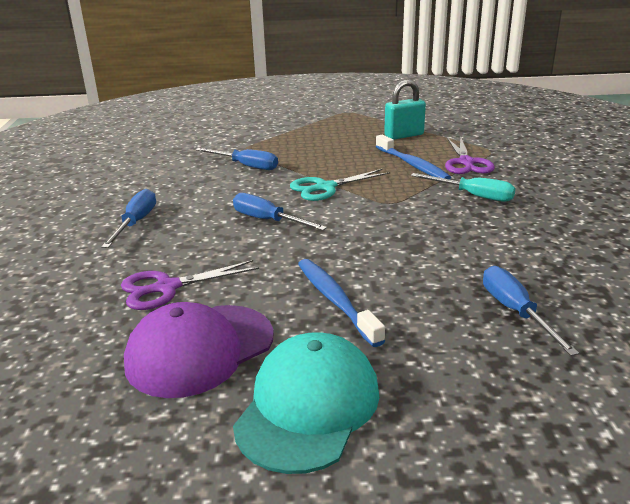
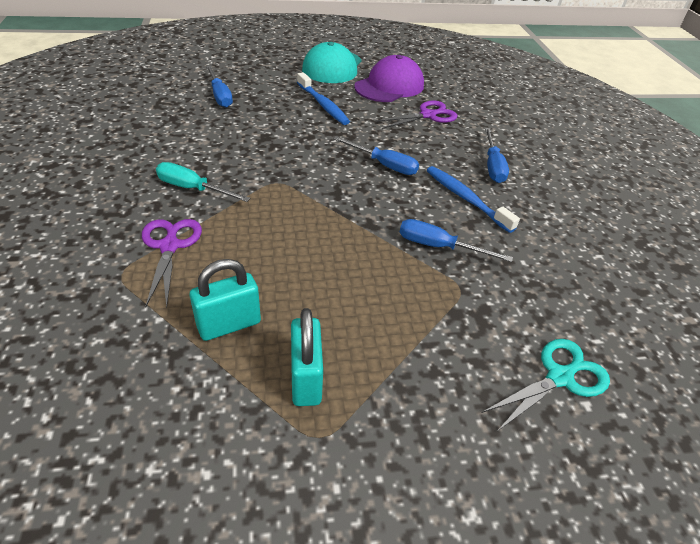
camera: 170 degrees right, 15 degrees up
turquoise scissors [290,169,390,201] -> turquoise scissors moved to [482,339,610,431]
blue toothbrush [376,134,451,180] -> blue toothbrush moved to [427,166,520,233]
none -> turquoise padlock [291,308,323,406]

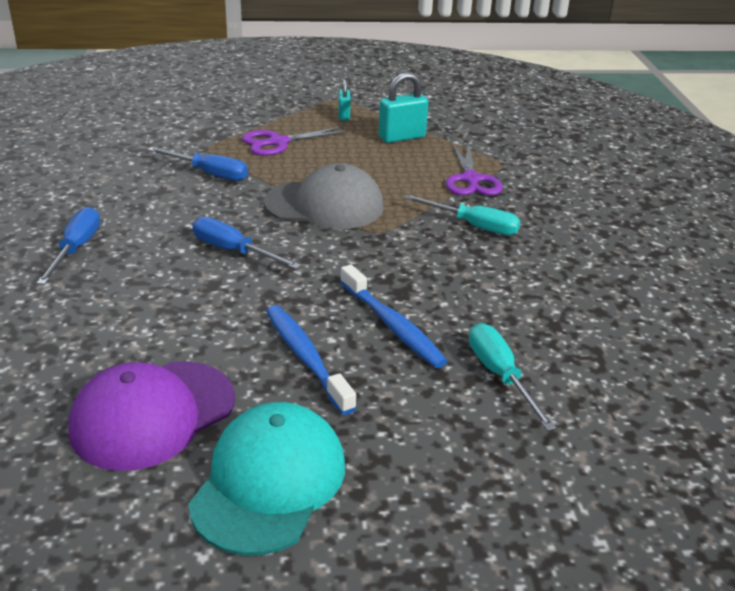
camera: 175 degrees left, 10 degrees down
blue screwdriver [206,66,233,108] -> turquoise screwdriver [469,323,557,431]
turquoise padlock [291,308,323,406] -> turquoise padlock [339,79,351,120], size x0.58
purple scissors [375,101,458,129] -> purple scissors moved to [242,126,350,156]
blue toothbrush [427,166,520,233] -> blue toothbrush moved to [340,264,447,368]
turquoise scissors [482,339,610,431] -> none
none -> grey cap [264,163,384,229]

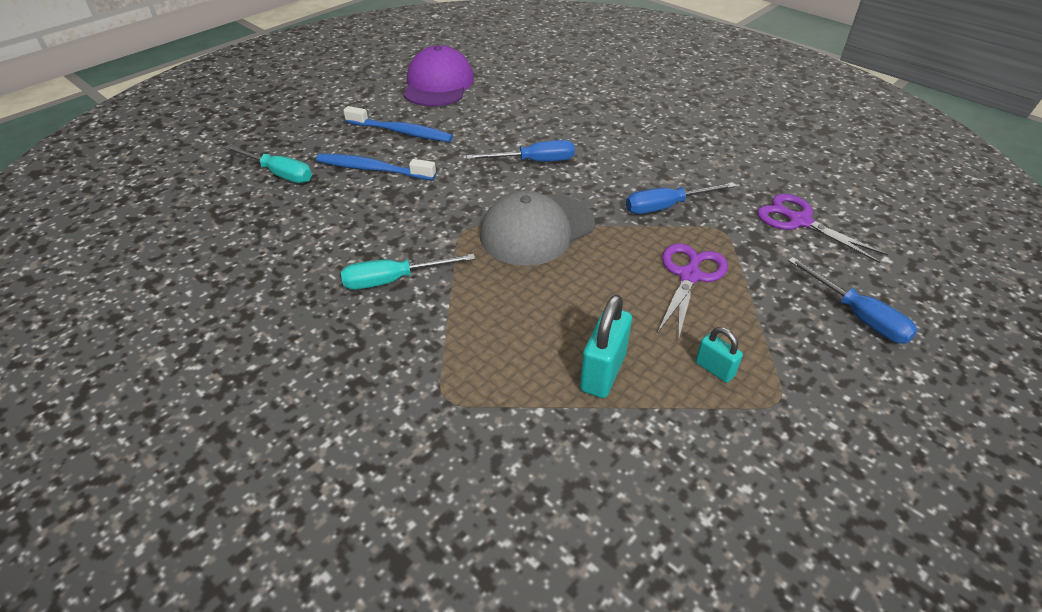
camera: 140 degrees right, 10 degrees up
blue screwdriver [37,207,100,285] -> blue screwdriver moved to [788,257,917,344]
turquoise cap [188,402,345,556] -> none
purple scissors [446,143,503,196] -> purple scissors moved to [757,194,888,263]

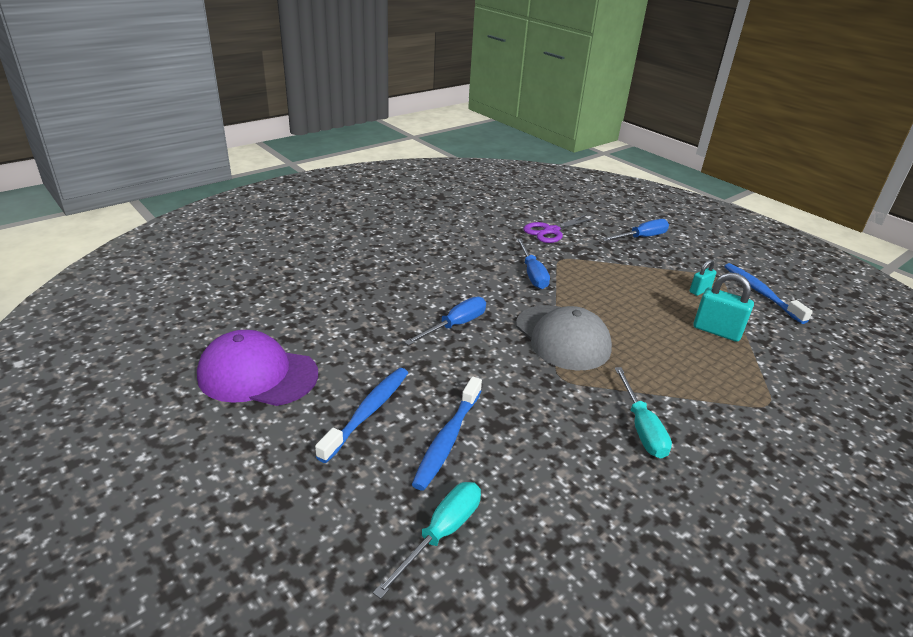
camera: 85 degrees left, 10 degrees down
blue screwdriver [466,140,575,162] -> blue screwdriver turned 45 degrees clockwise [404,297,486,345]
purple scissors [657,243,728,340] -> none
none -> blue toothbrush [724,263,813,324]

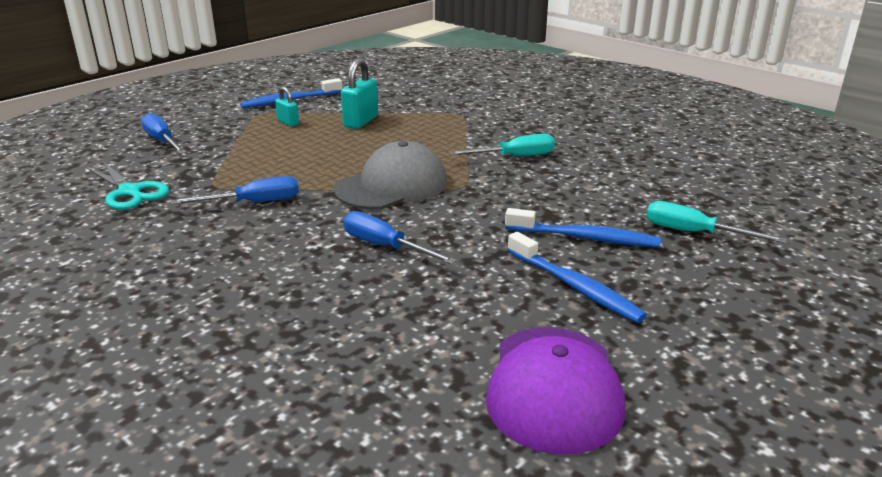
camera: 95 degrees left, 5 degrees down
blue toothbrush [315,368,408,463] -> blue toothbrush turned 150 degrees counterclockwise [507,232,647,323]
purple scissors [523,214,595,243] -> turquoise scissors [86,162,169,210]

